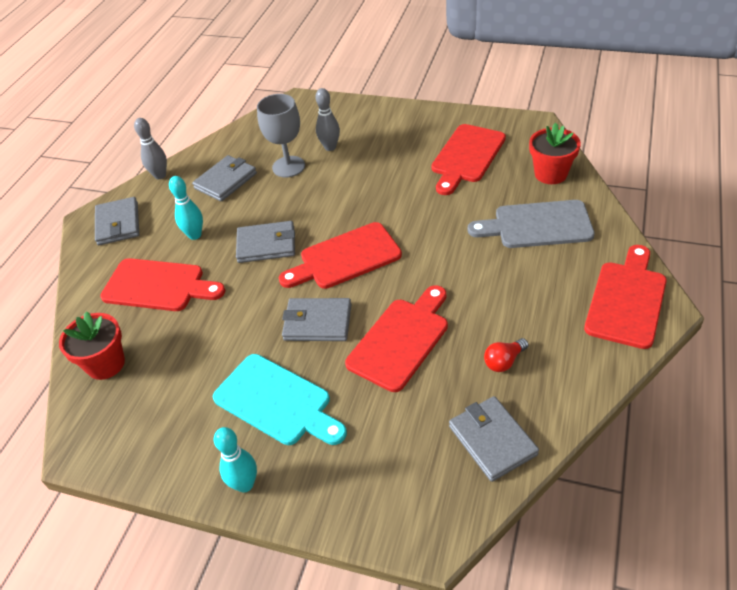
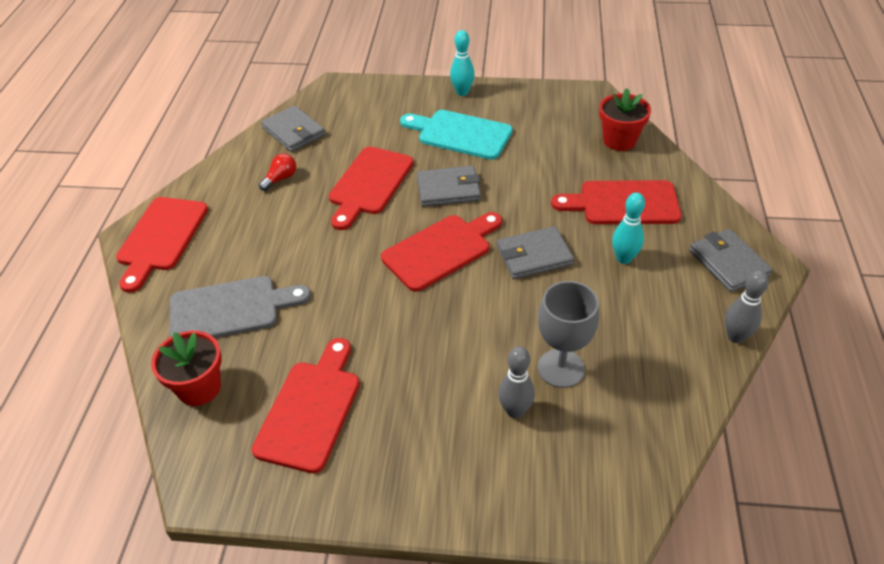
camera: 165 degrees right, 0 degrees up
grey wallet [192,155,257,202] -> none

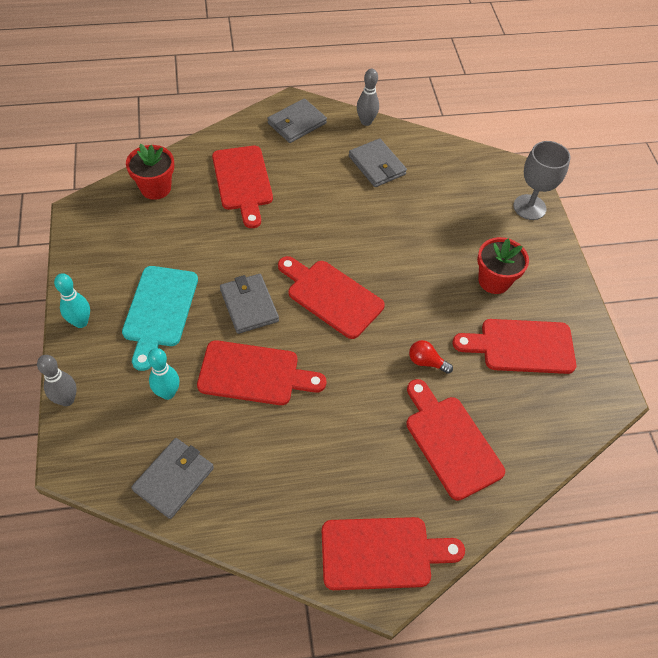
camera: 110 degrees left, 10 degrees up
red flower pot [151,331,222,406] -> red flower pot moved to [477,237,529,294]
grey cutting board [170,276,311,338] -> red cutting board [406,379,505,501]
red light bulb [259,154,296,191] -> red light bulb moved to [409,340,453,374]
grey wallet [497,226,574,279] -> grey wallet moved to [349,138,407,187]
grey bowling pin [498,346,535,419] -> grey bowling pin moved to [37,355,77,406]
grey goblet [538,281,599,388] -> grey goblet moved to [513,141,571,220]
turquoise bowling pin [612,192,645,264] -> turquoise bowling pin moved to [148,348,180,400]

